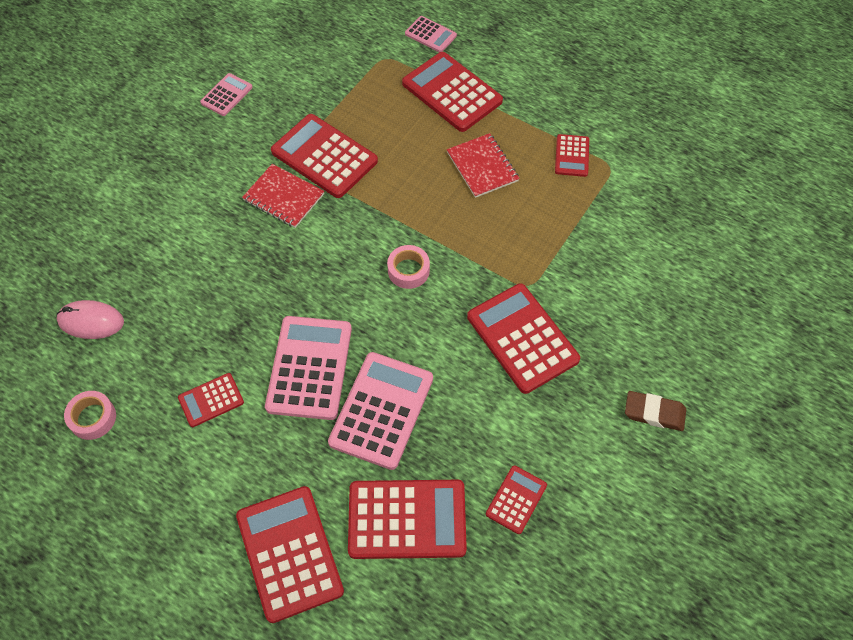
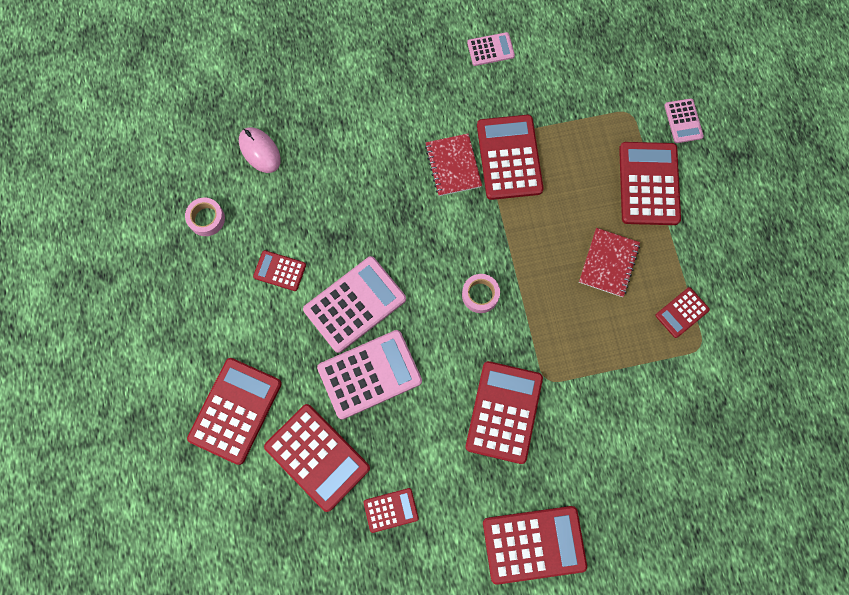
camera: 45 degrees right, 15 degrees up
brown eraser [625,391,686,431] -> red calculator [483,506,587,585]

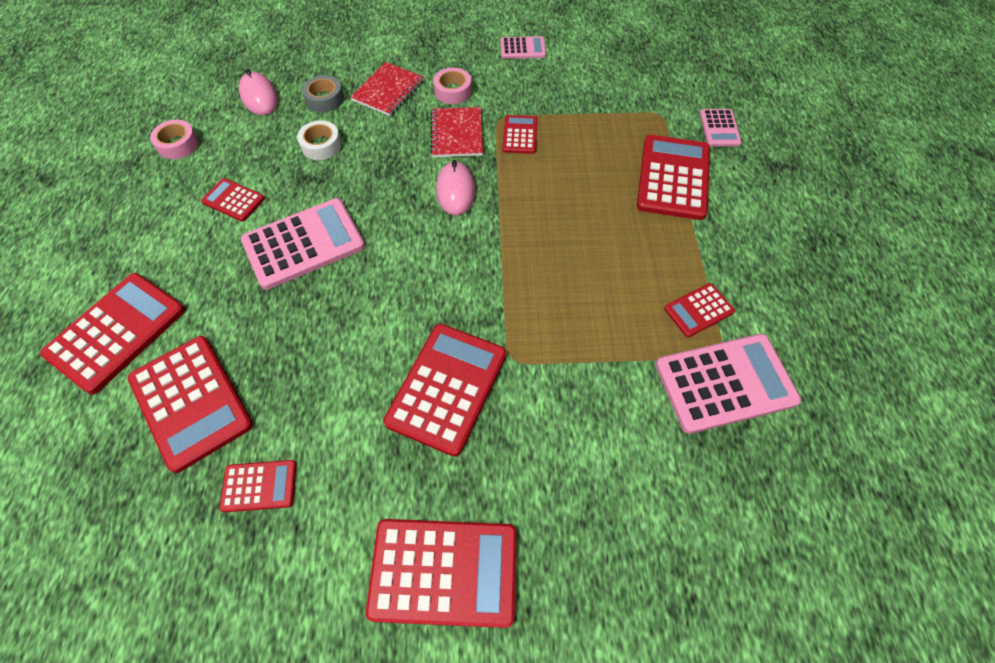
camera: 10 degrees right, 15 degrees down
pink calculator [317,330,422,420] -> pink calculator moved to [655,334,801,434]
pink tape [462,274,500,313] -> pink tape moved to [433,68,472,104]
red calculator [477,115,544,200] -> red calculator [502,115,537,154], size x0.52
red notebook [579,228,640,297] -> red notebook moved to [350,62,424,116]
none -> white tape [297,120,342,160]
none -> grey tape [302,75,344,112]
none -> pink mouse [436,160,476,215]

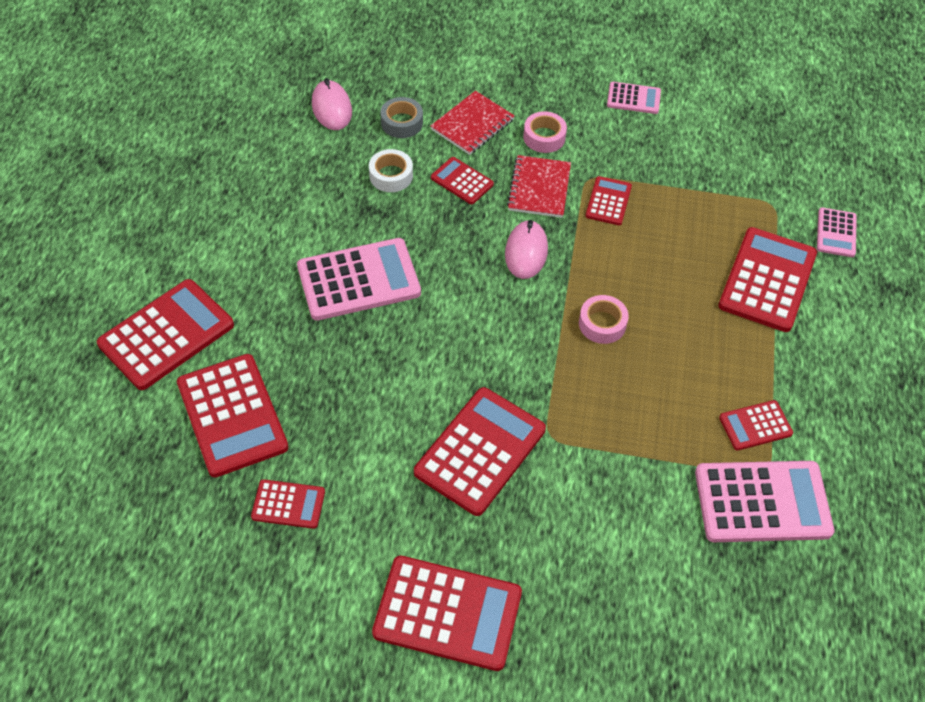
camera: 10 degrees right, 5 degrees down
pink tape [150,120,199,159] -> pink tape moved to [579,295,629,344]
red calculator [201,178,265,222] -> red calculator moved to [431,157,494,204]

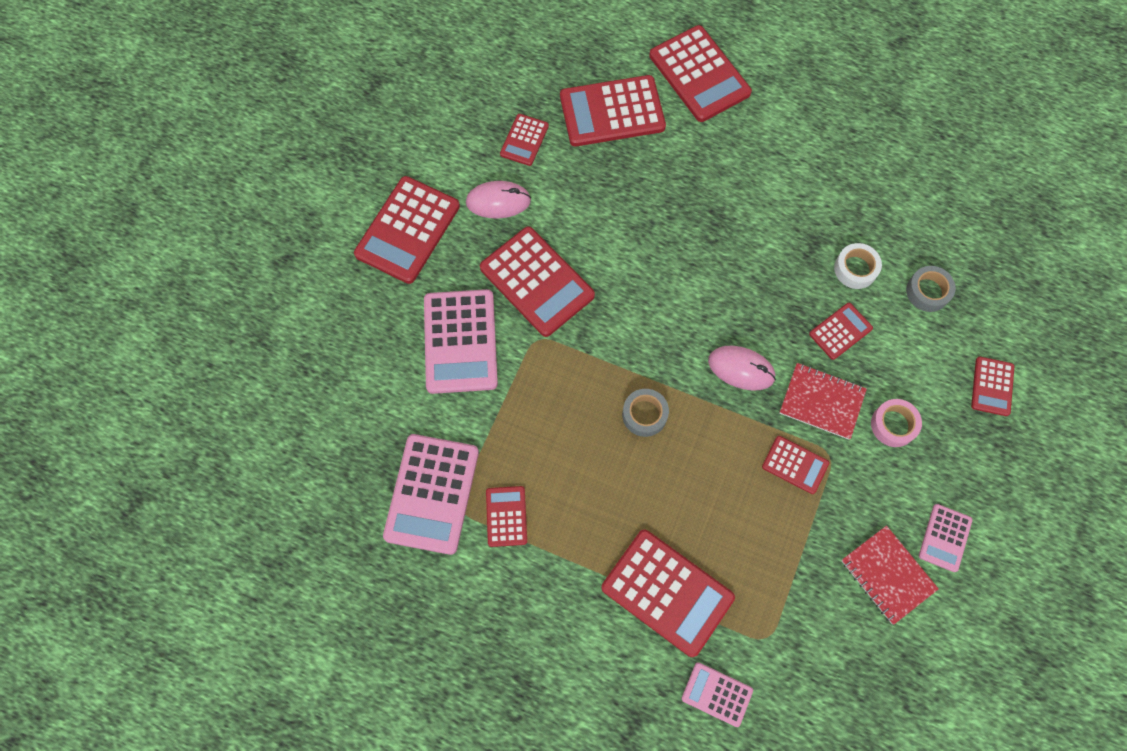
camera: 105 degrees right, 15 degrees up
pink calculator [297,238,421,321] -> pink calculator moved to [424,289,498,394]
pink mouse [312,78,352,130] -> pink mouse moved to [466,181,531,219]
red notebook [430,91,515,155] -> red notebook moved to [841,525,939,625]
pink tape [579,295,629,344] -> grey tape [622,389,669,437]
none -> red calculator [971,357,1014,416]

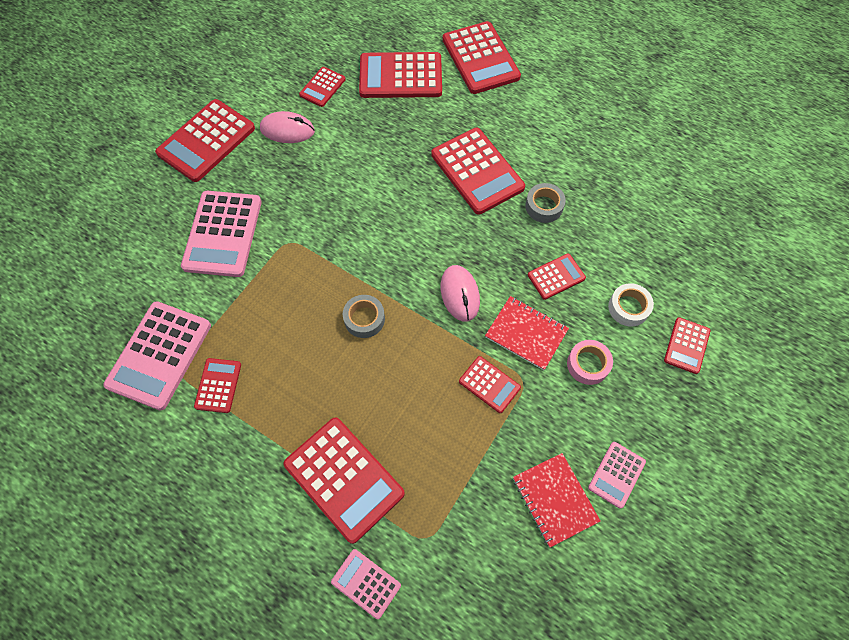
camera: 10 degrees right, 5 degrees down
red calculator [480,226,595,337] -> red calculator moved to [431,128,525,215]
pink mouse [708,346,776,391] -> pink mouse turned 45 degrees clockwise [441,265,480,322]
white tape [834,243,882,289] -> white tape moved to [608,283,654,326]
grey tape [906,266,956,312] -> grey tape moved to [525,183,566,223]

